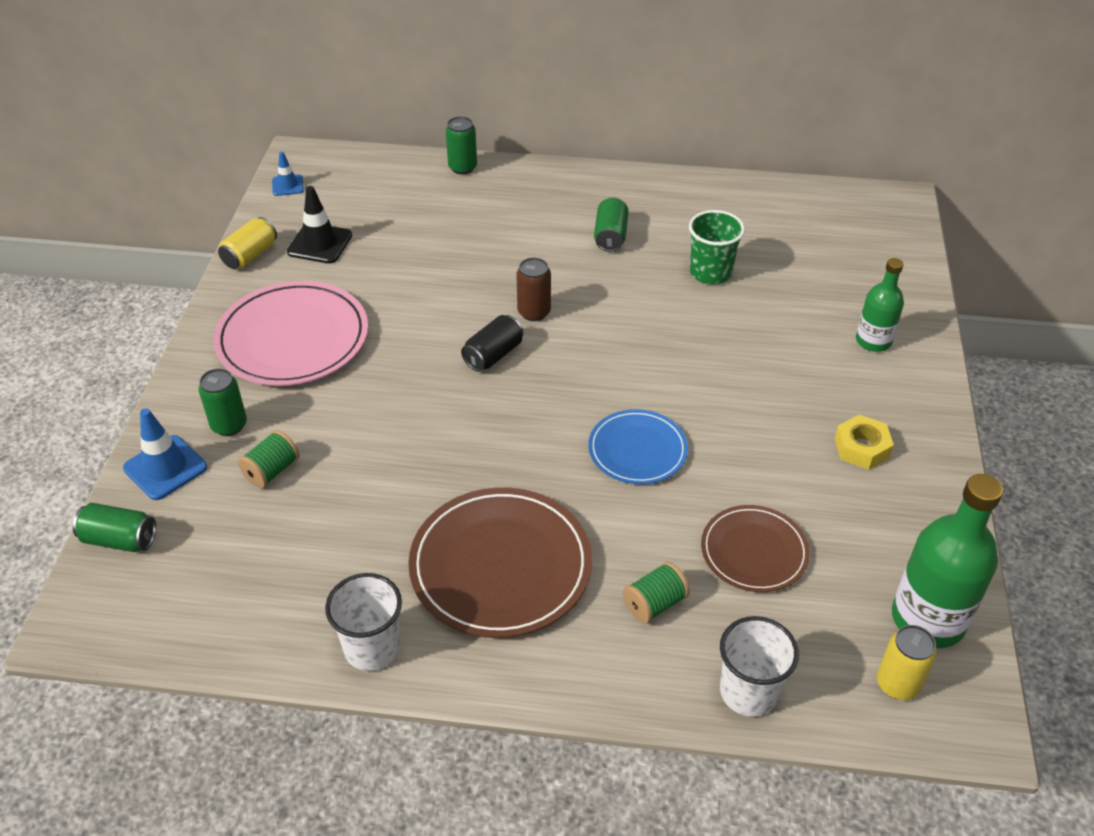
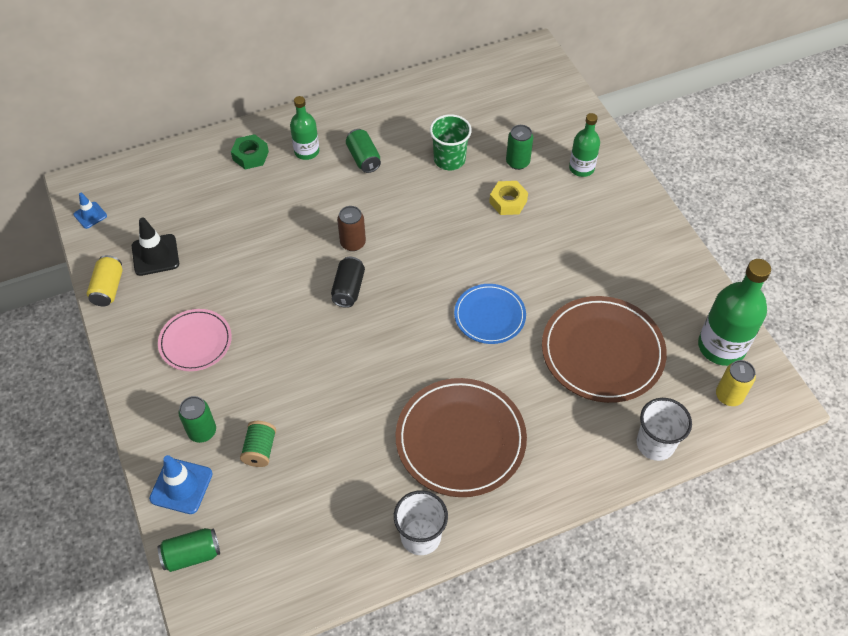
camera: 30 degrees left, 10 degrees up
pink plate [213,281,368,386] -> pink plate [158,309,232,371], size x0.60
green can [446,116,477,175] -> green can moved to [506,125,533,170]
green spool [623,562,690,624] -> none
brown plate [701,505,810,592] -> brown plate [542,296,667,403], size x1.68
yellow nut [834,415,894,470] -> yellow nut moved to [489,181,528,215]
none -> green nut [231,134,269,169]
none -> green bottle [290,96,319,160]

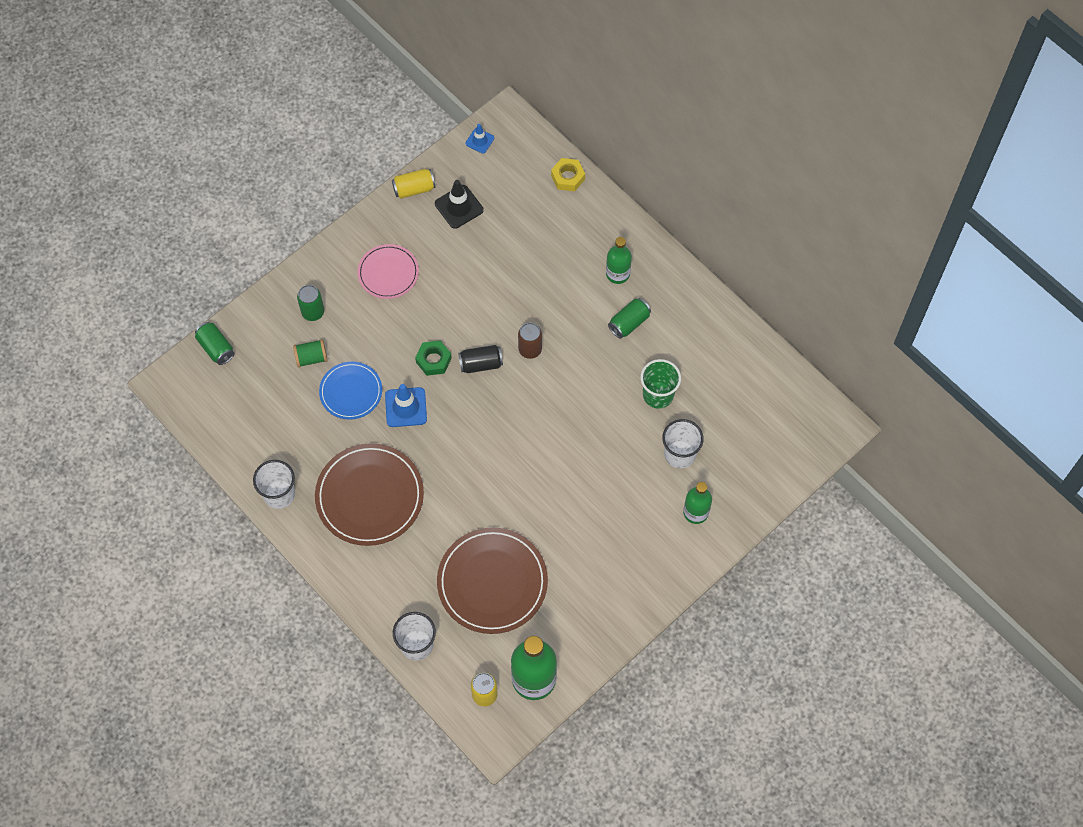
camera: 70 degrees right, 10 degrees up
blue traffic cone [149,455,213,514] -> blue traffic cone moved to [385,384,427,427]
green nut [231,134,269,169] -> green nut moved to [415,341,452,376]
blue plate [454,284,526,344] -> blue plate moved to [319,362,382,420]
yellow nut [489,181,528,215] -> yellow nut moved to [551,158,585,191]
green can [506,125,533,170] -> white cup [662,419,704,468]

